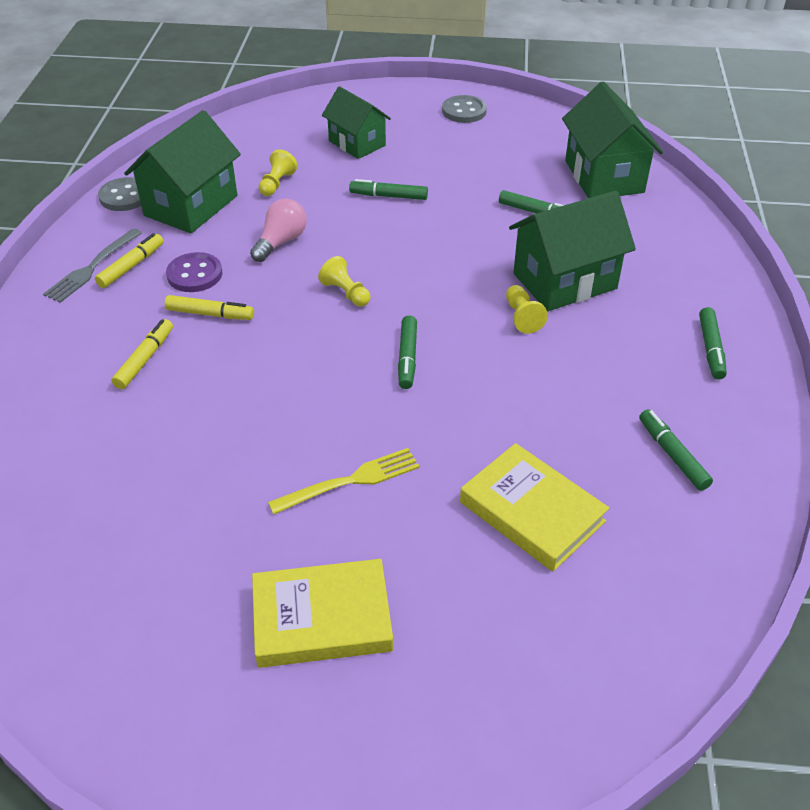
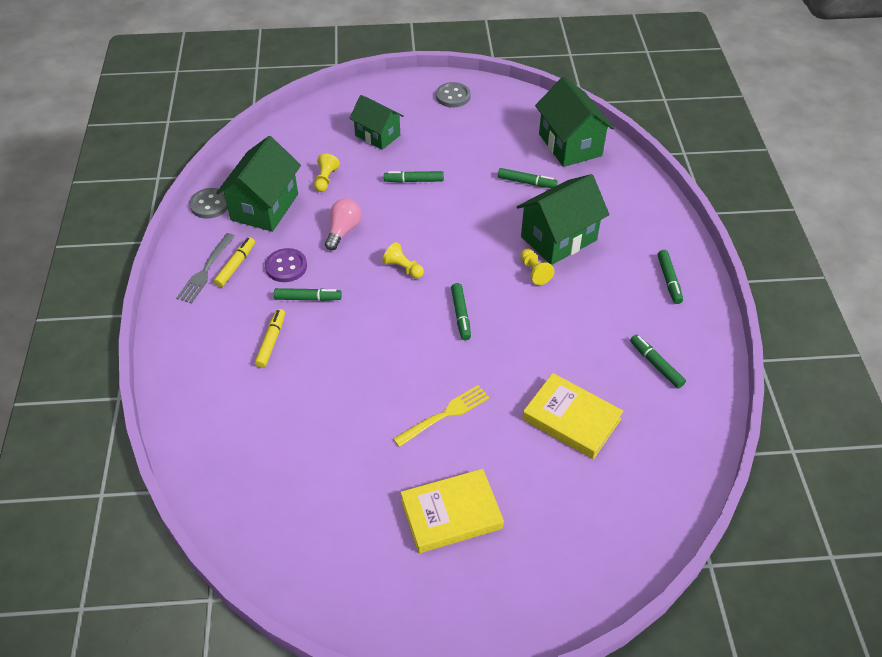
camera: 10 degrees left, 5 degrees up
yellow marker [164,295,254,320] -> green marker [274,288,342,301]

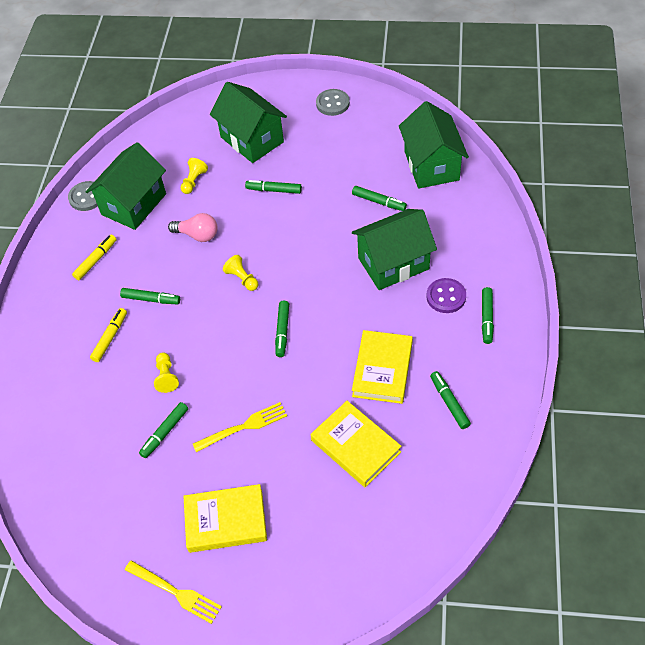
camera: 15 degrees right, 5 degrees up
grey fork [176,233,235,304] -> none
purple button [265,248,307,282] -> purple button moved to [427,278,466,313]
pink light bulb [325,198,361,250] -> pink light bulb turned 75 degrees clockwise [168,213,218,242]
green house [349,95,404,150] -> green house [210,82,287,163], size x1.52
yellow pawn [520,249,554,285] -> yellow pawn moved to [154,353,179,393]
none -> yellow fork [125,560,222,624]
none -> green marker [139,402,188,458]
none -> yellow book [352,330,413,404]

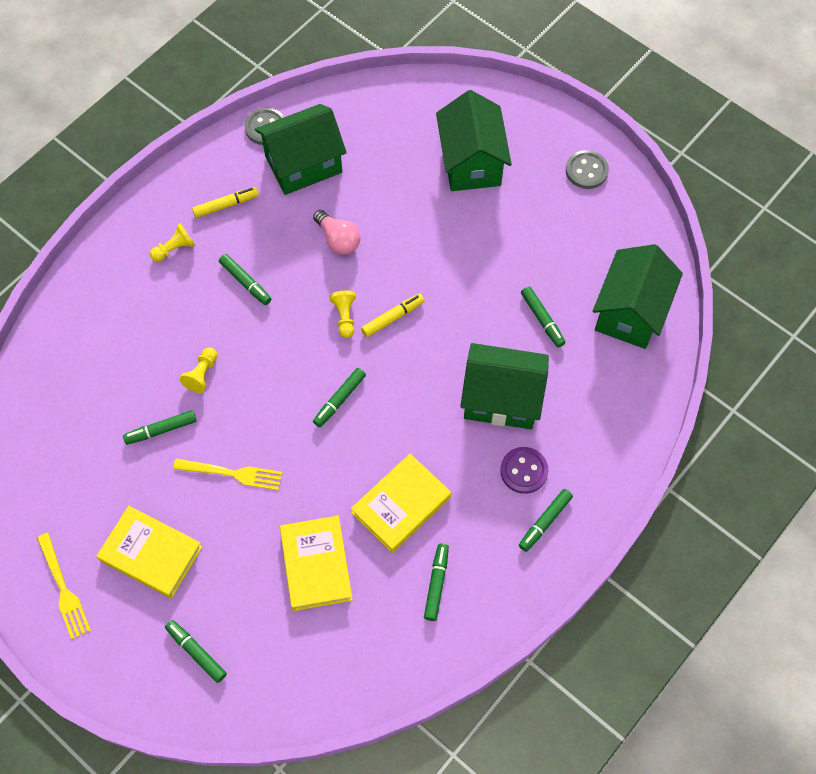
camera: 30 degrees right, 10 degrees up
yellow marker [90,308,127,362] -> yellow marker moved to [361,293,424,337]
yellow pawn [181,158,208,194] -> yellow pawn moved to [150,223,195,262]
green marker [245,180,302,194] -> green marker moved to [165,620,227,683]

